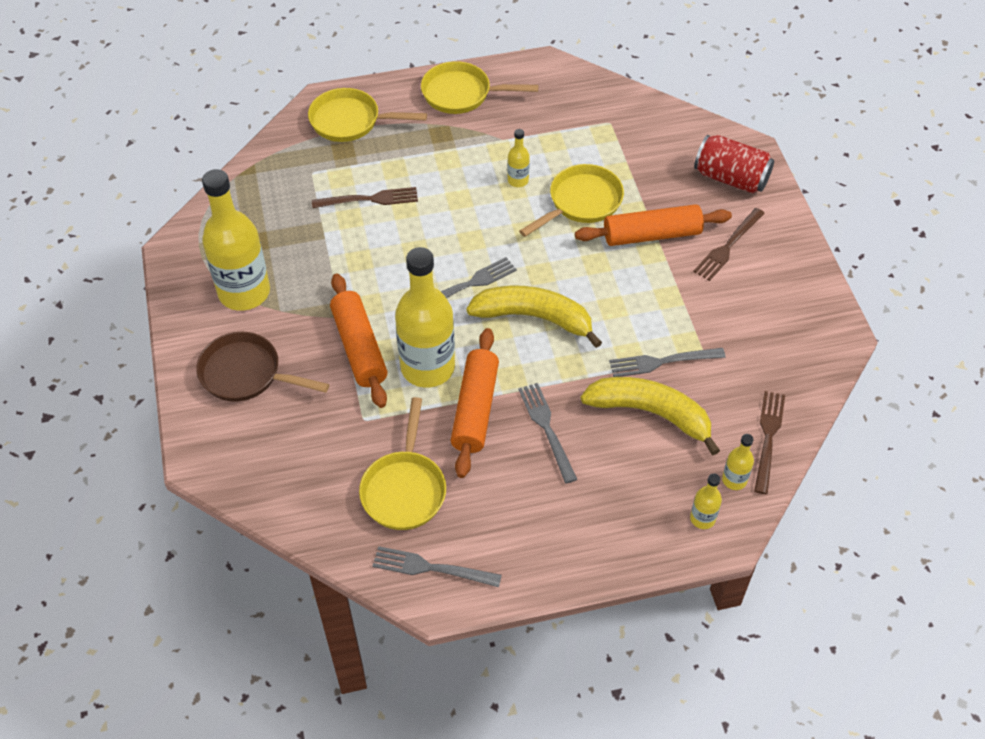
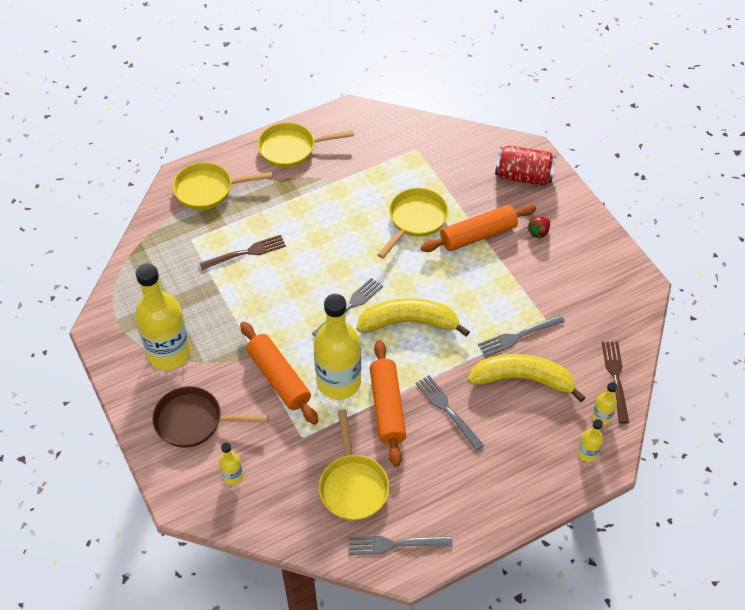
camera: 15 degrees left, 0 degrees up
yellow bottle [507,129,530,187] -> yellow bottle moved to [219,442,243,485]
brown fork [693,208,765,281] -> red strawberry [527,217,550,239]

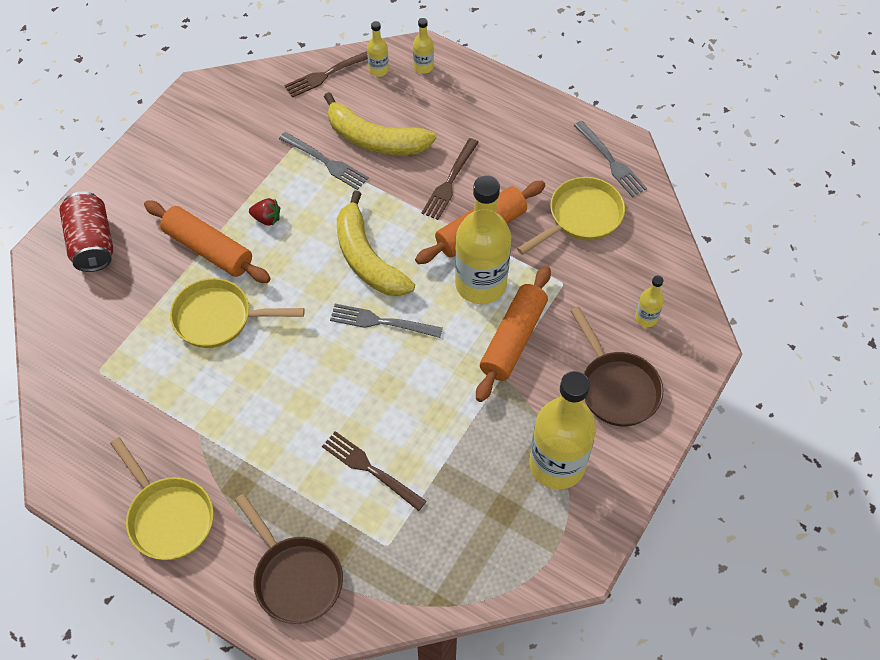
camera: 120 degrees left, 5 degrees up
yellow pan [173,162,273,210] -> brown pan [235,494,343,624]
grey fork [416,375,484,451] -> brown fork [421,138,479,220]
yellow banana [468,354,586,402] -> yellow banana turned 45 degrees counterclockwise [324,92,436,155]
red strawberry [527,217,550,239] -> red strawberry moved to [249,198,280,226]

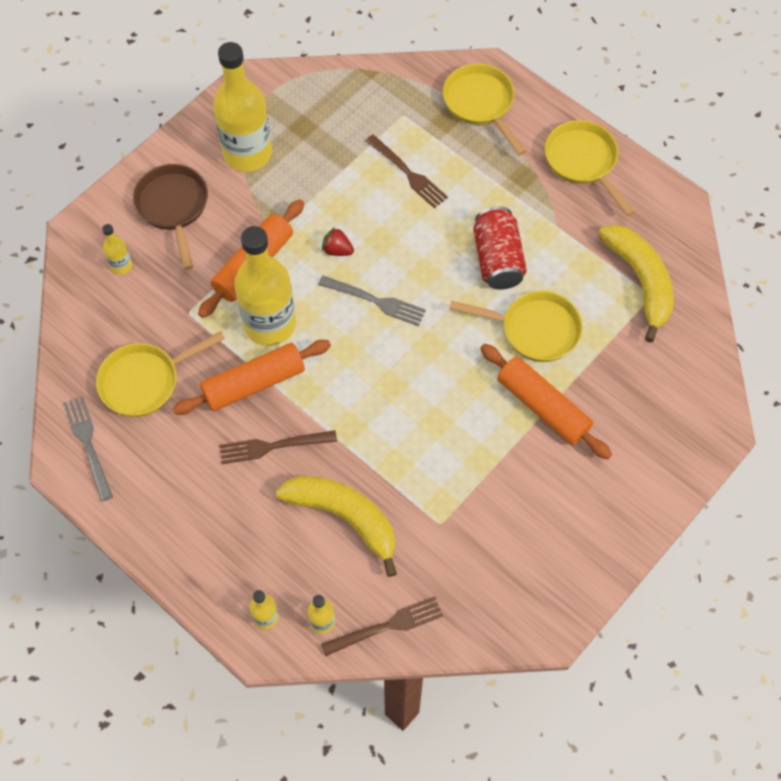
camera: 170 degrees left, 5 degrees up
red can [59,191,113,272] -> red can moved to [473,206,527,289]
brown pan [235,494,343,624] -> yellow pan [443,63,526,156]
red strawberry [249,198,280,226] -> red strawberry moved to [322,227,354,256]
grey fork [279,132,369,190] -> none
yellow banana [337,190,415,296] -> yellow banana moved to [598,225,674,343]
brown fork [421,138,479,220] -> brown fork turned 135 degrees counterclockwise [219,430,337,464]

